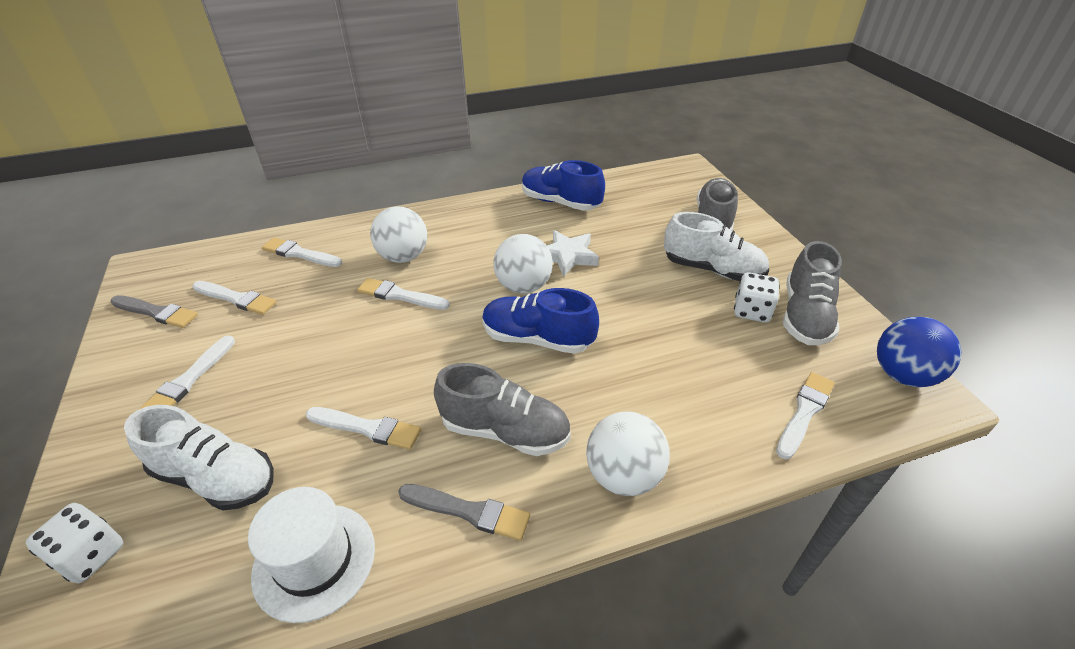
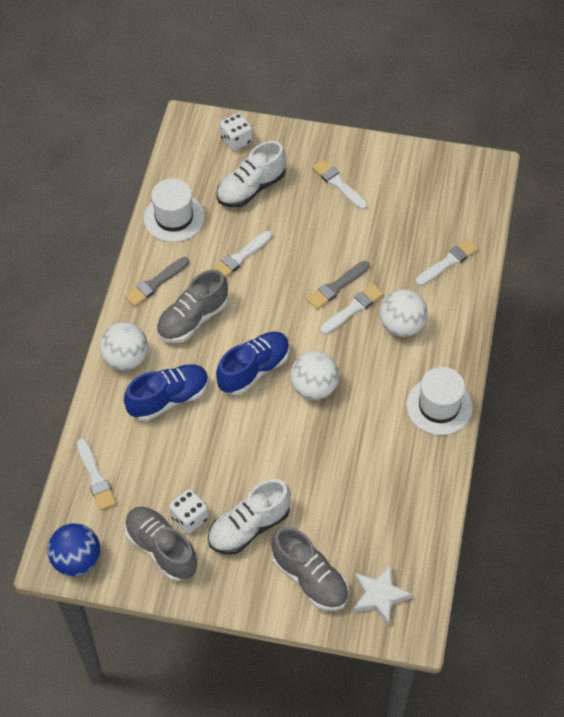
camera: 120 degrees right, 15 degrees up
grey brush [110,295,198,328] -> grey brush moved to [307,261,370,309]
white brush [192,281,276,315] -> none
blue shoe [522,160,605,211] -> blue shoe moved to [124,364,209,421]
white star [547,230,599,277] -> white star moved to [353,565,412,626]
none -> white hat [406,367,473,435]

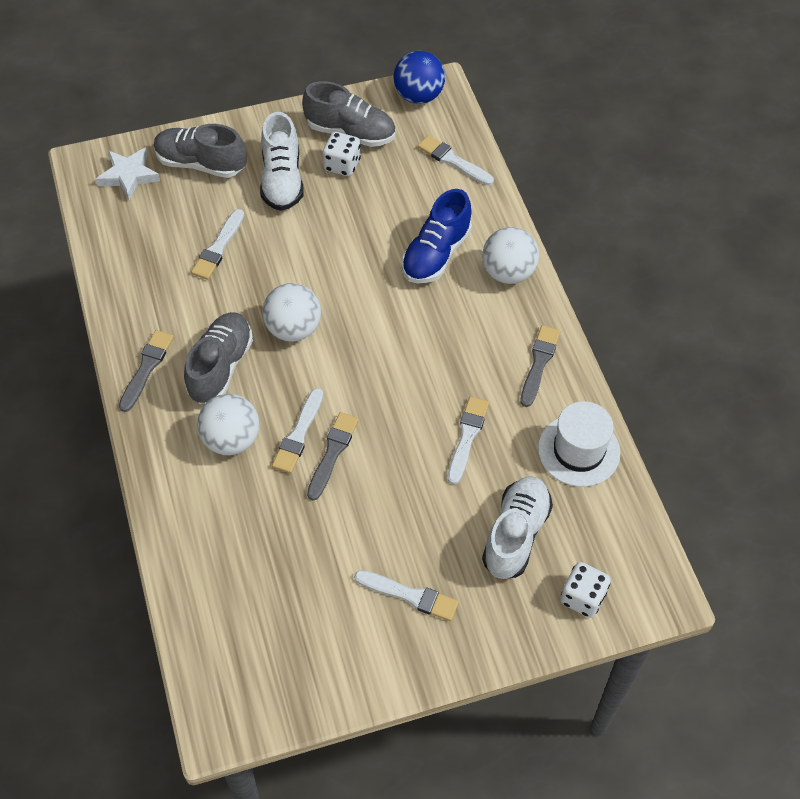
camera: 150 degrees right, 0 degrees up
grey shoe [156,269,228,343] -> grey shoe moved to [184,312,253,404]
white shoe [208,479,291,555] -> white shoe turned 150 degrees clockwise [260,112,304,211]
blue shoe [216,332,290,395] -> none
white hat [406,367,473,435] -> grey brush [119,330,174,412]
white brush [415,239,478,286] -> white brush moved to [191,209,244,280]

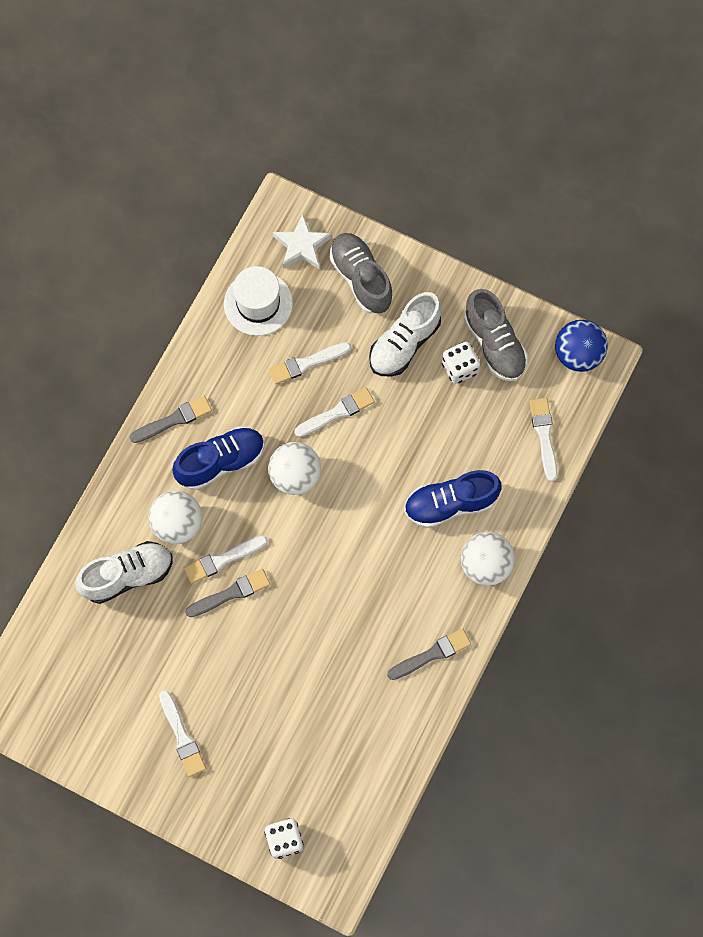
camera: 45 degrees right, 15 degrees up
grey shoe [184,312,253,404] -> blue shoe [172,426,264,490]
white brush [448,396,489,485] -> white brush moved to [294,387,375,437]
white shoe [482,476,553,579] -> white shoe moved to [75,541,173,604]
white hat [538,401,621,487] -> white hat moved to [224,266,293,336]

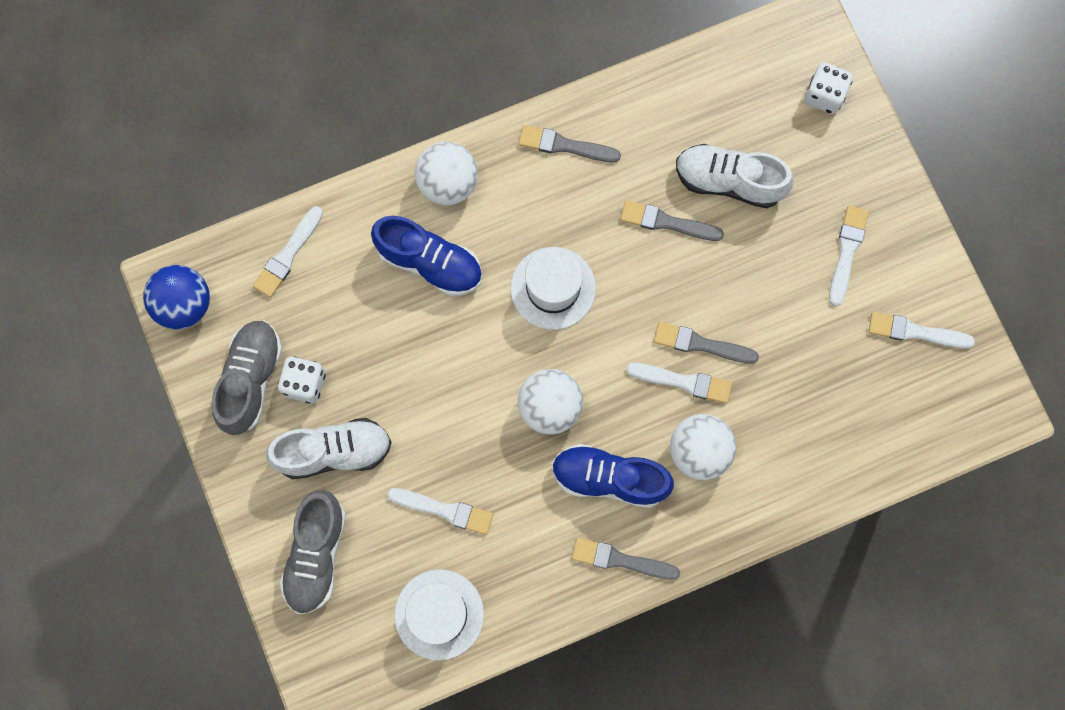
camera: 140 degrees left, 5 degrees up
white shoe [75,541,173,604] -> white shoe moved to [676,144,793,208]
white star [273,214,332,269] -> none
white brush [294,387,375,437] -> white brush moved to [868,312,975,349]
none -> white hat [511,247,596,330]
none -> grey brush [620,200,724,241]

